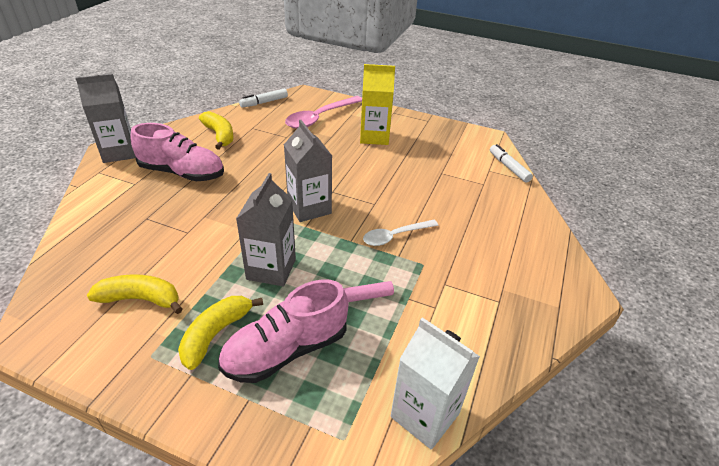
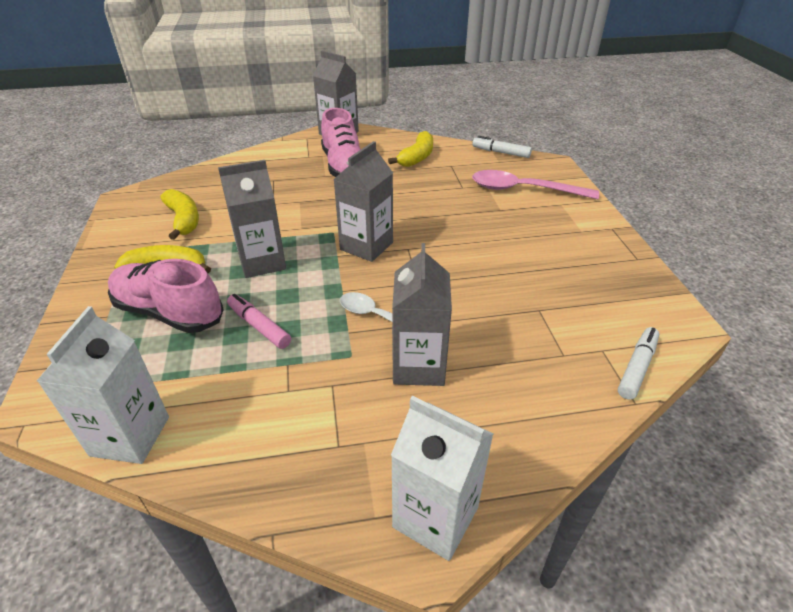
camera: 60 degrees right, 0 degrees up
yellow carton [360,64,395,145] -> none
none -> white carton [391,396,493,561]
none -> grey carton [392,243,452,386]

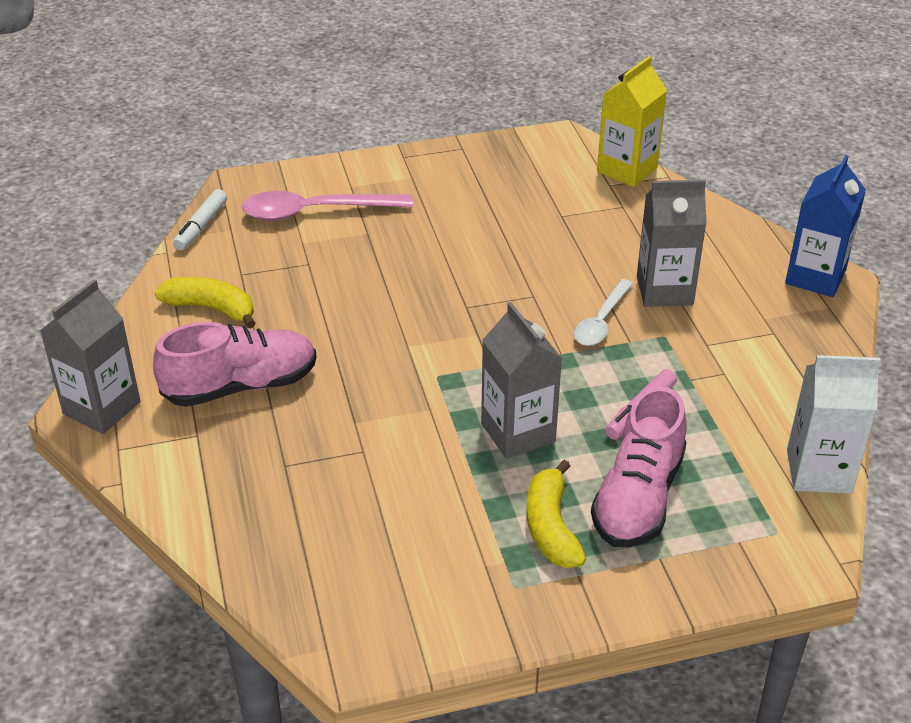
camera: 95 degrees left, 0 degrees up
yellow banana [160,189,199,240] -> none
grey carton [333,141,393,262] -> none
white carton [391,396,493,561] -> blue carton [785,155,866,297]
pink spoon [472,170,599,199] -> pink spoon turned 75 degrees clockwise [242,191,413,221]
white marker [618,327,659,400] -> yellow carton [597,56,667,187]

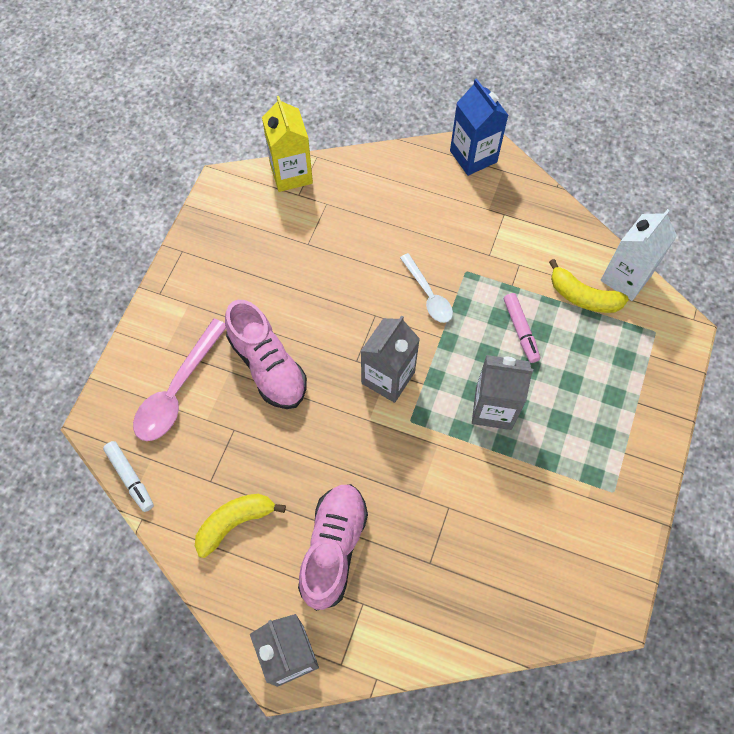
camera: 55 degrees left, 25 degrees up
yellow banana [526,460,587,568] -> yellow banana moved to [549,259,629,313]
pink shoe [591,386,687,547] -> pink shoe moved to [225,300,307,409]
grey carton [637,179,706,307] -> grey carton moved to [361,315,420,403]

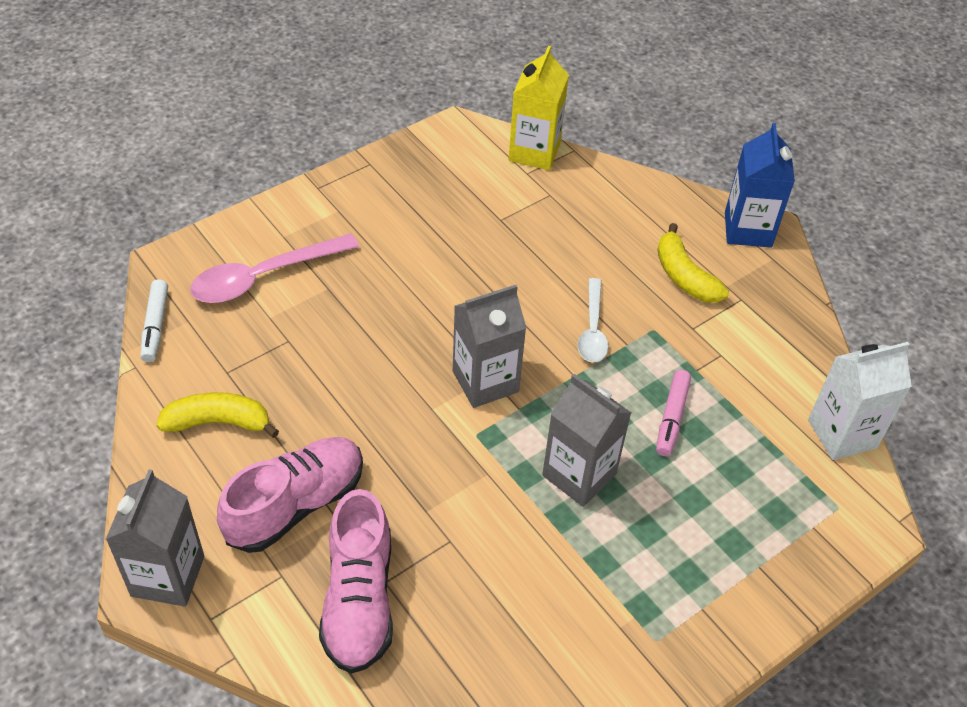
camera: 30 degrees right, 15 degrees down
pink shoe [225,300,307,409] -> pink shoe moved to [319,489,393,674]
yellow banana [549,259,629,313] -> yellow banana moved to [657,223,729,303]

